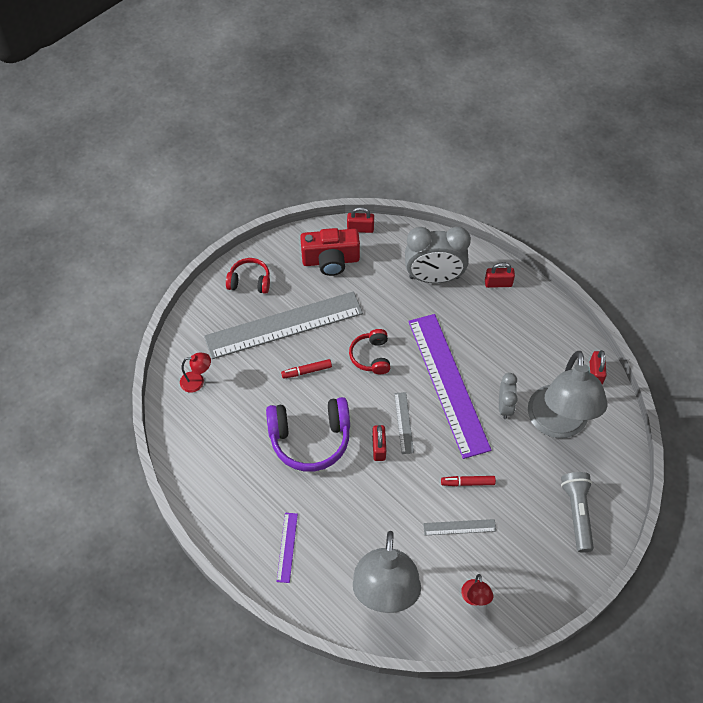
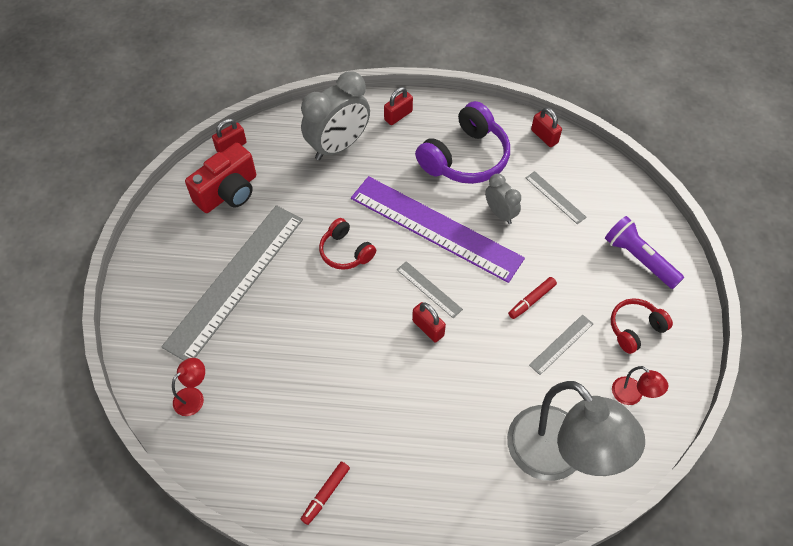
camera: 40 degrees left, 0 degrees up
red headphones [226,258,270,294] -> red headphones moved to [611,298,673,354]
purple headphones [266,397,350,472] -> purple headphones moved to [415,101,510,184]
purple ruler [276,513,298,583] -> none
red marker [281,359,332,379] -> red marker moved to [301,462,350,525]
grey lamp [528,351,608,438] -> grey ruler [526,171,587,224]
grey flashlight [561,472,594,553] -> purple flashlight [605,216,684,289]

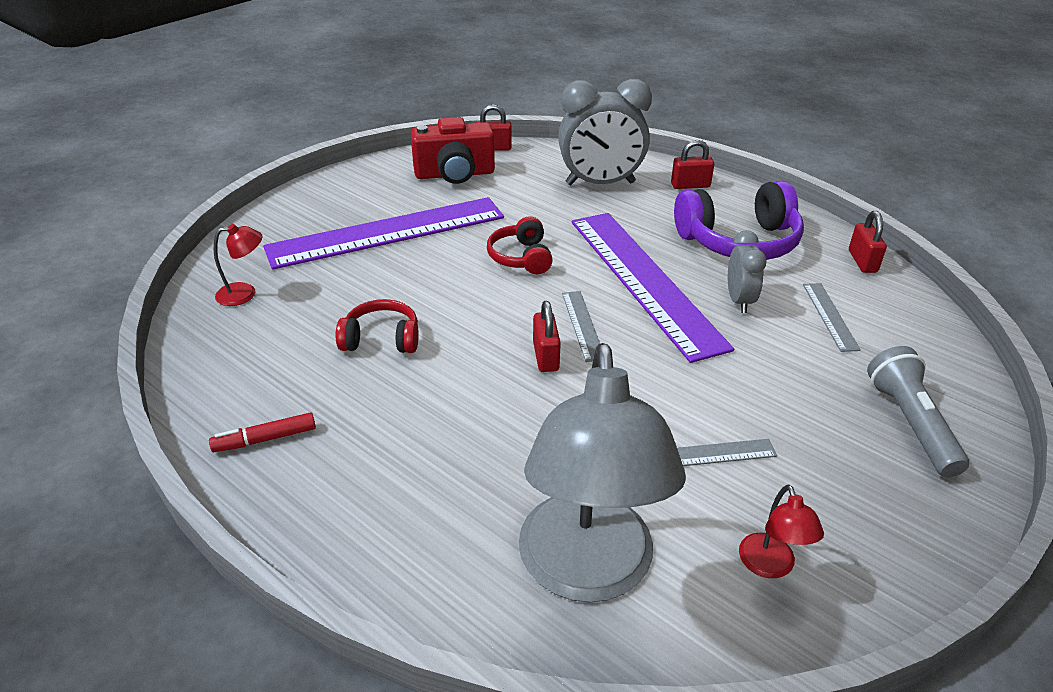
camera: 35 degrees right, 20 degrees down
grey ruler [161,205,303,361] -> purple ruler [263,197,504,270]
red marker [508,277,557,319] -> none
purple flashlight [605,216,684,289] -> grey flashlight [867,346,969,477]
red headphones [611,298,673,354] -> red headphones moved to [336,299,419,353]

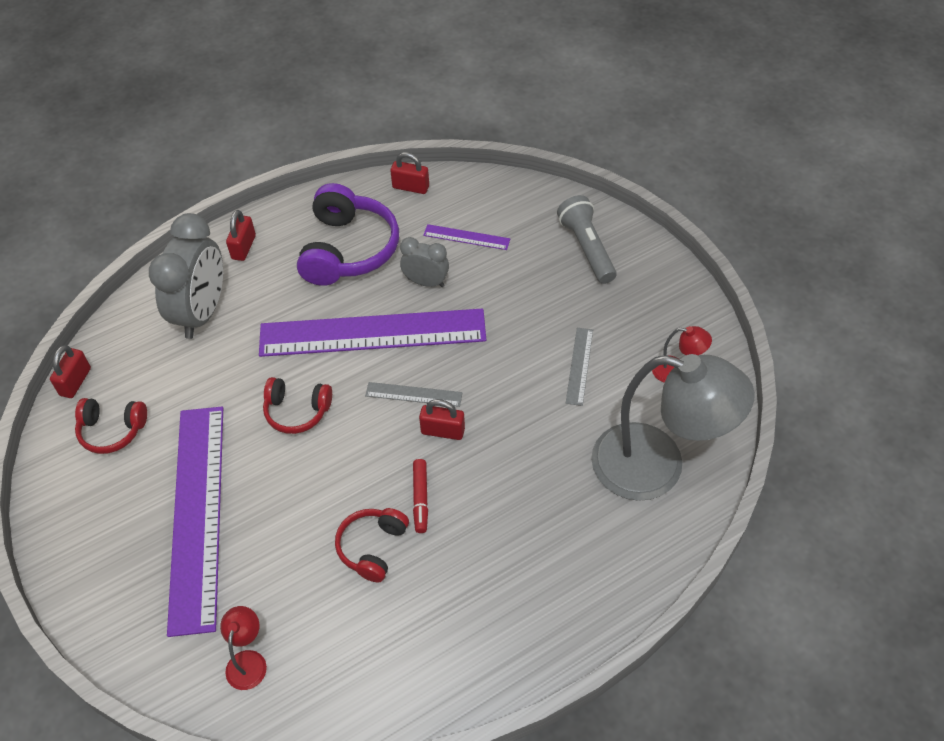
camera: 70 degrees left, 15 degrees up
red marker [209,412,316,452] -> red marker moved to [413,459,428,533]
red camera [411,117,495,184] -> red headphones [75,398,147,454]
grey ruler [803,283,861,352] -> purple ruler [423,224,510,250]
grey flashlight [867,346,969,477] -> grey flashlight turned 60 degrees clockwise [557,195,617,284]

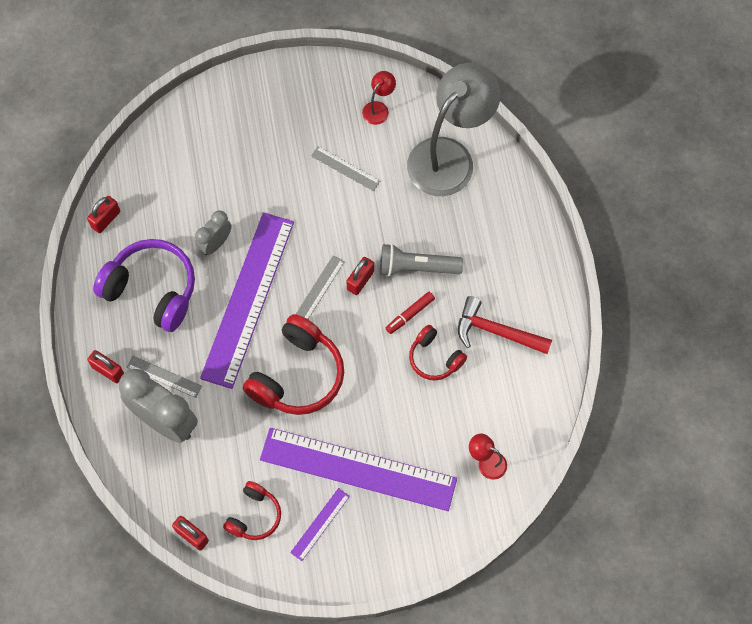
camera: 70 degrees left, 15 degrees up
red headphones [263,377,332,434] -> red headphones [243,314,344,415], size x1.77
red marker [413,459,428,533] -> red marker turned 120 degrees clockwise [386,292,435,334]
purple ruler [423,224,510,250] -> purple ruler moved to [290,488,350,561]
grey flashlight [557,195,617,284] -> grey flashlight moved to [380,244,463,276]
none -> grey ruler [126,356,202,398]
none -> red hammer [458,296,552,354]

